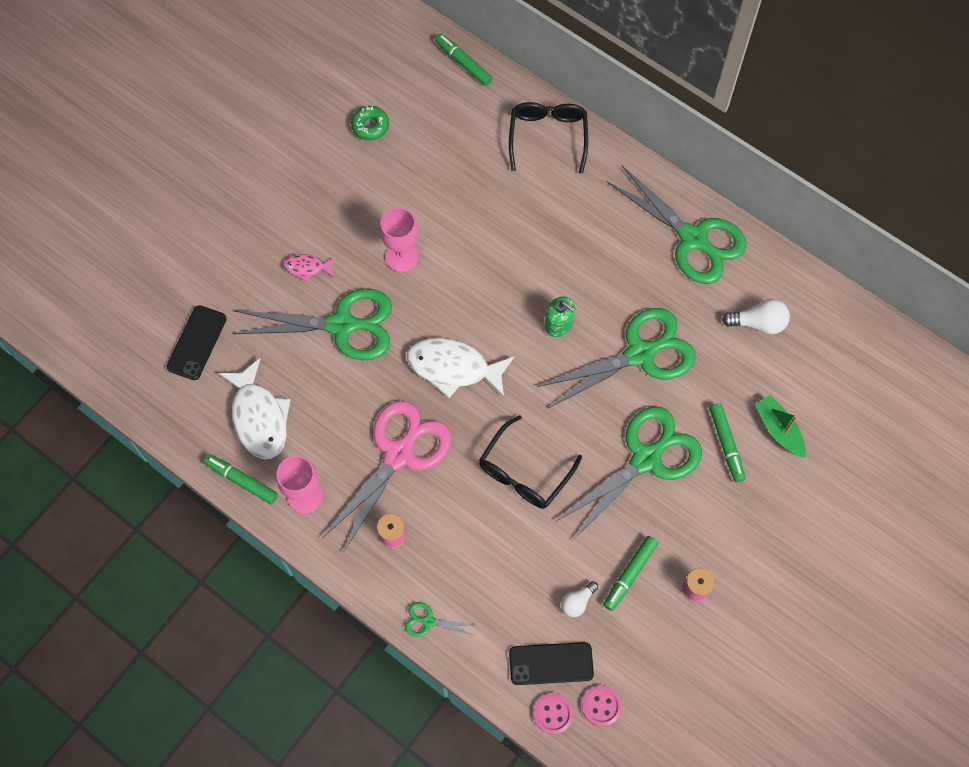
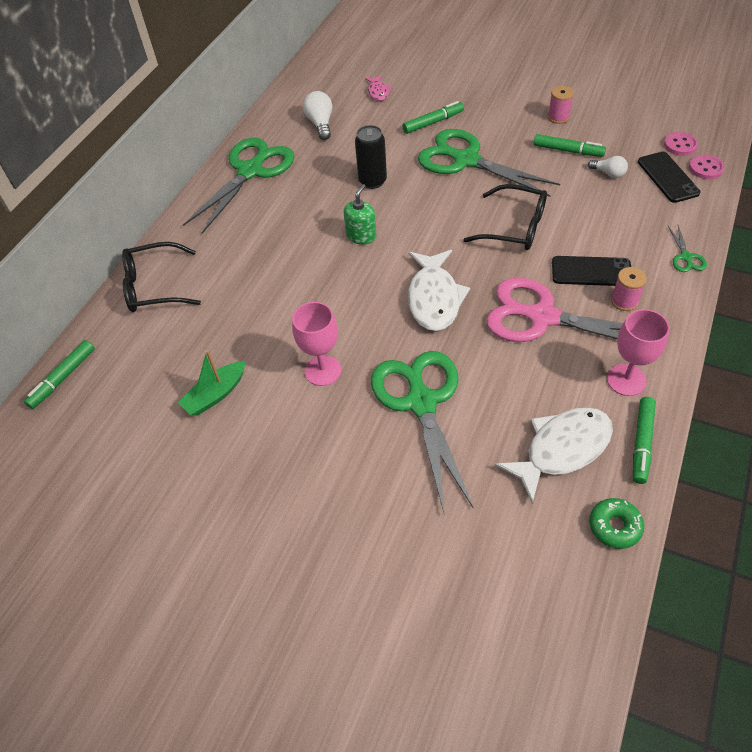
camera: 100 degrees left, 15 degrees down
black phone [166,305,227,380] -> black phone moved to [552,256,631,286]
pink fish [284,254,336,282] -> pink fish moved to [365,75,392,101]
green donut [351,106,389,140] -> green donut moved to [589,498,644,549]
green scissors [537,308,696,408] -> black can [355,125,387,189]
green boat [755,395,806,458] -> green boat moved to [178,350,246,416]

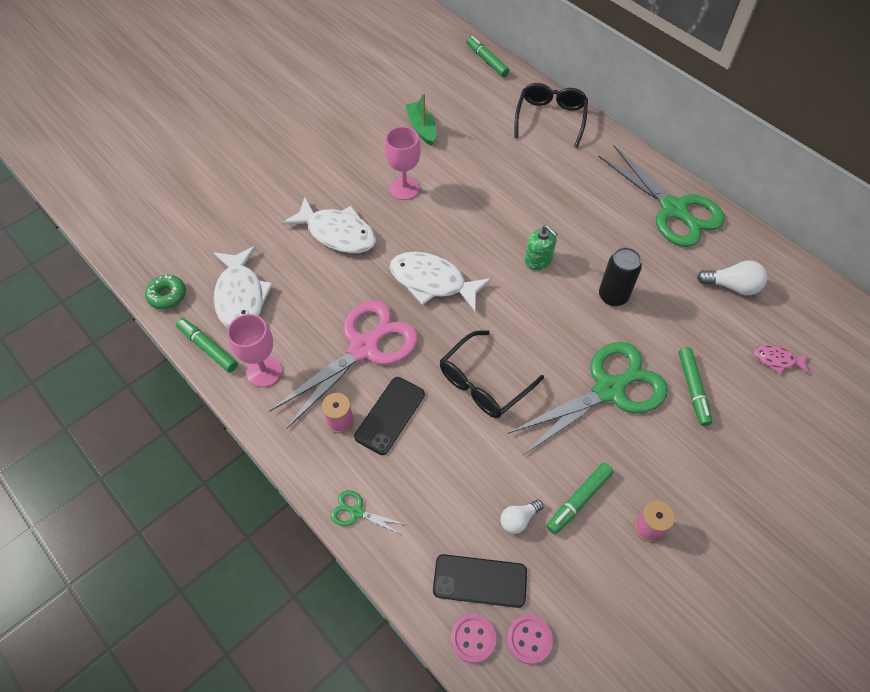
camera: 110 degrees right, 5 degrees up
green scissors [371,351,474,512] -> white fish [282,197,376,253]

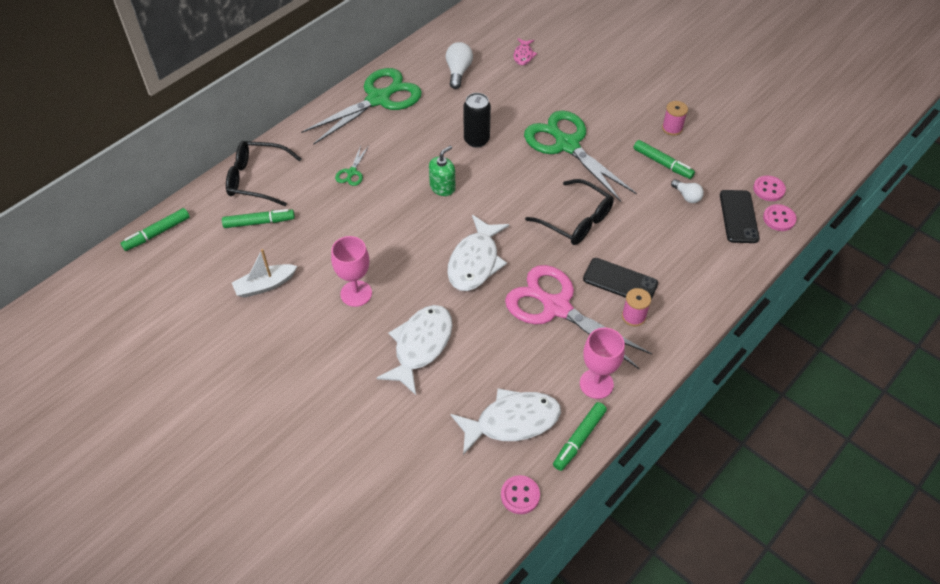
camera: 95 degrees left, 5 degrees down
green donut [145,274,186,309] -> pink button [501,475,540,514]
green scissors [331,490,407,535] -> green scissors moved to [335,146,369,186]
green boat [406,93,437,146] -> white boat [232,249,297,298]
green marker [679,347,712,426] -> green marker moved to [222,209,295,228]

